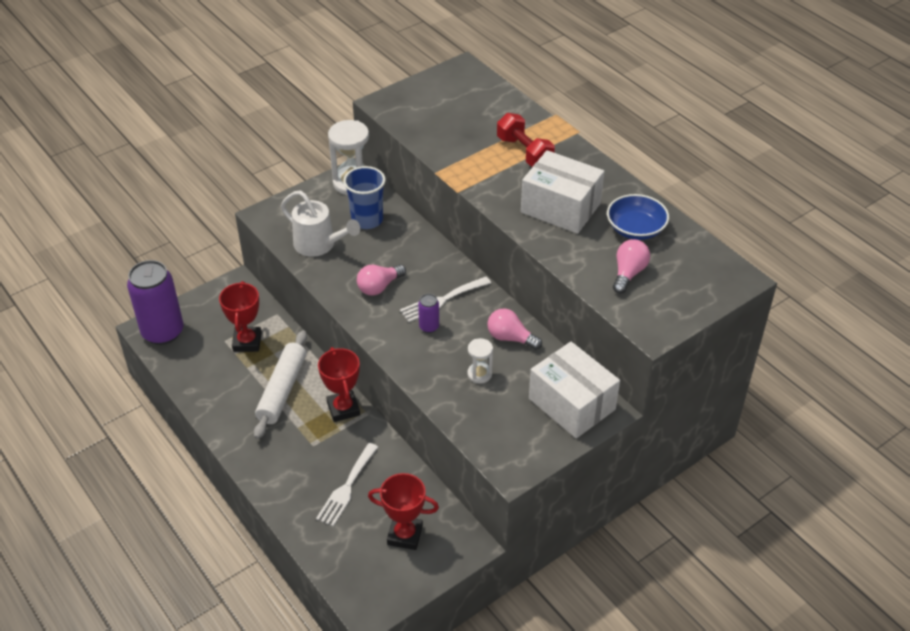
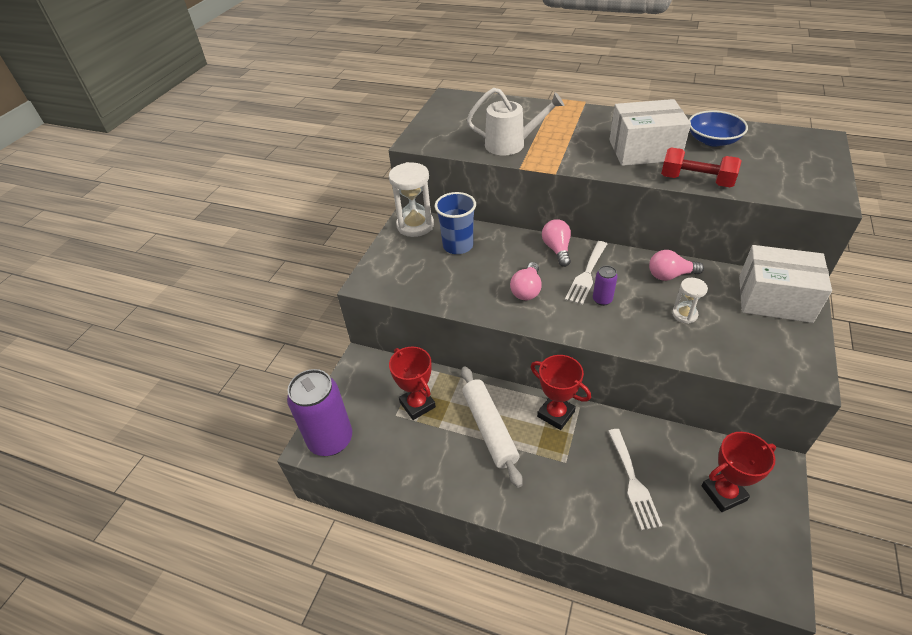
camera: 30 degrees left, 0 degrees up
white watering can [281,190,360,257] -> white watering can moved to [467,88,564,156]
red dumbbell [497,113,555,167] -> red dumbbell moved to [661,147,742,187]
pink light bulb [613,239,650,294] -> pink light bulb moved to [542,219,571,267]

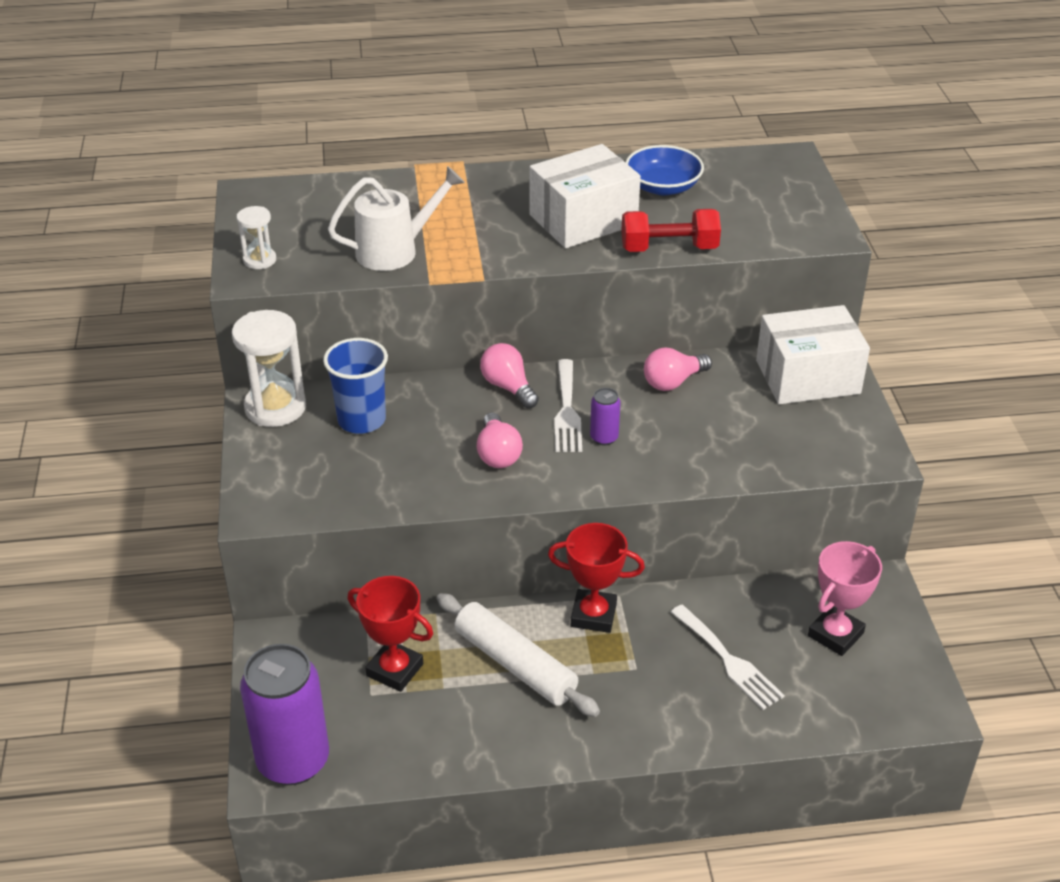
camera: 30 degrees left, 5 degrees down
white hourglass [672,278,708,324] -> white hourglass moved to [236,206,276,269]
red trophy [702,432,776,512] -> pink trophy [808,541,882,656]

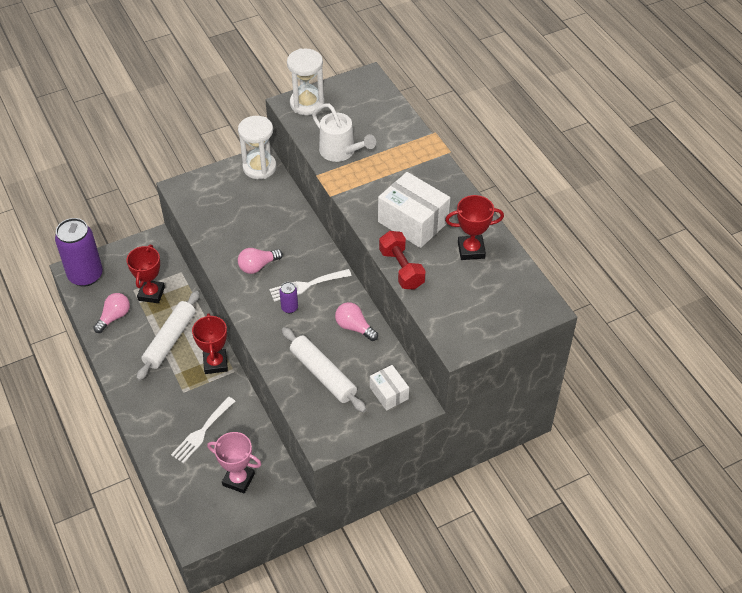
camera: 70 degrees right, 10 degrees up
white hourglass [236,206,276,269] -> white hourglass [287,48,325,115], size x1.85
blue cup [323,338,388,434] -> none
pink light bulb [480,343,539,408] -> pink light bulb moved to [93,293,130,333]
blue bowl [625,145,704,195] -> red trophy [445,195,504,260]
white box [756,305,870,404] -> white box [370,365,409,411], size x0.56
none -> white rolling pin [282,327,366,412]

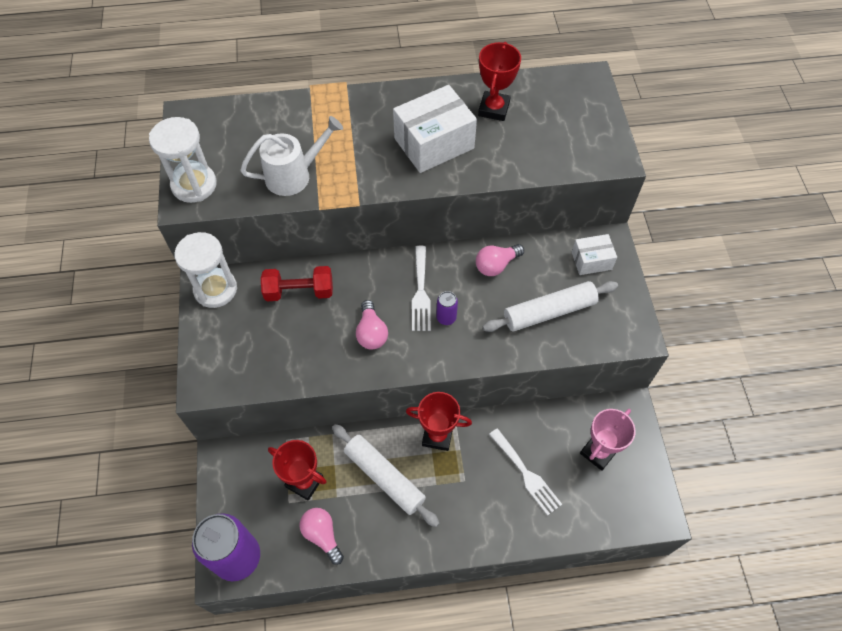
camera: 70 degrees left, 10 degrees up
red dumbbell [379,231,426,290] -> red dumbbell moved to [261,266,333,301]

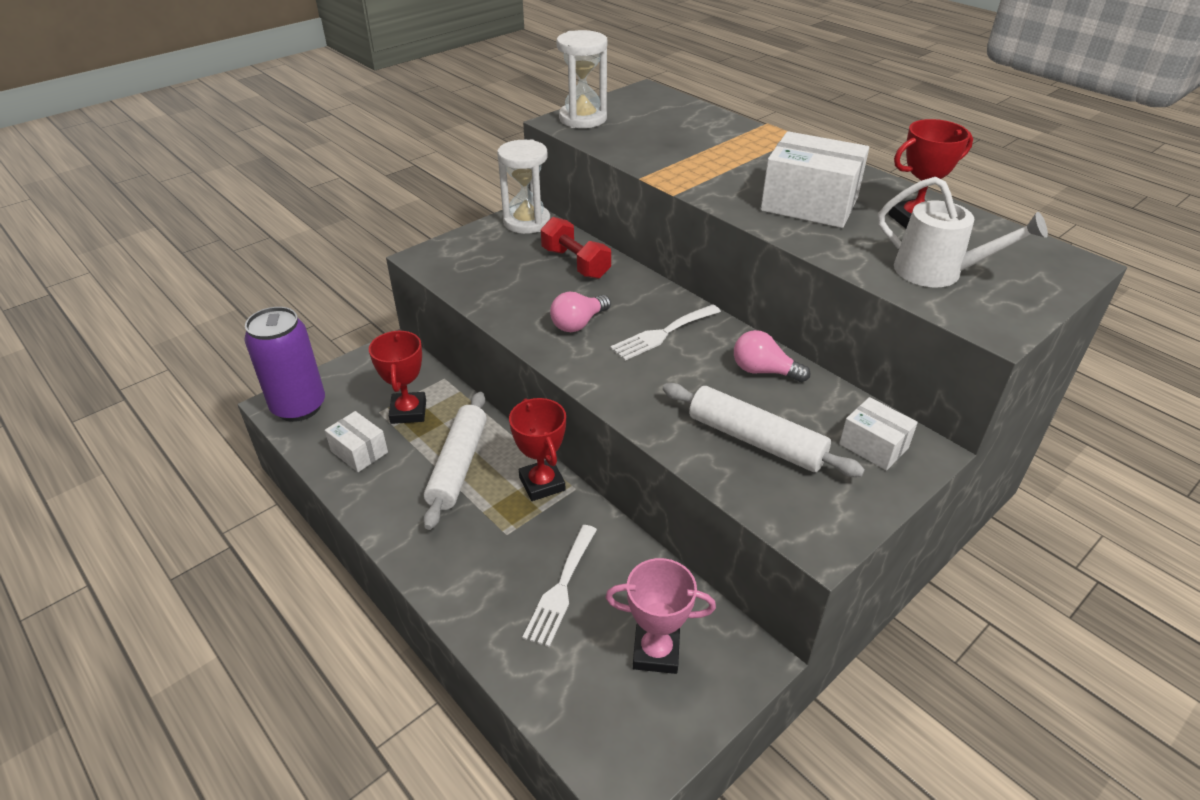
camera: 55 degrees right, 20 degrees down
white watering can [240,116,343,196] -> white watering can moved to [878,177,1048,287]
pink light bulb [299,508,344,565] -> white box [325,411,388,472]
purple can [436,291,458,325] -> none

